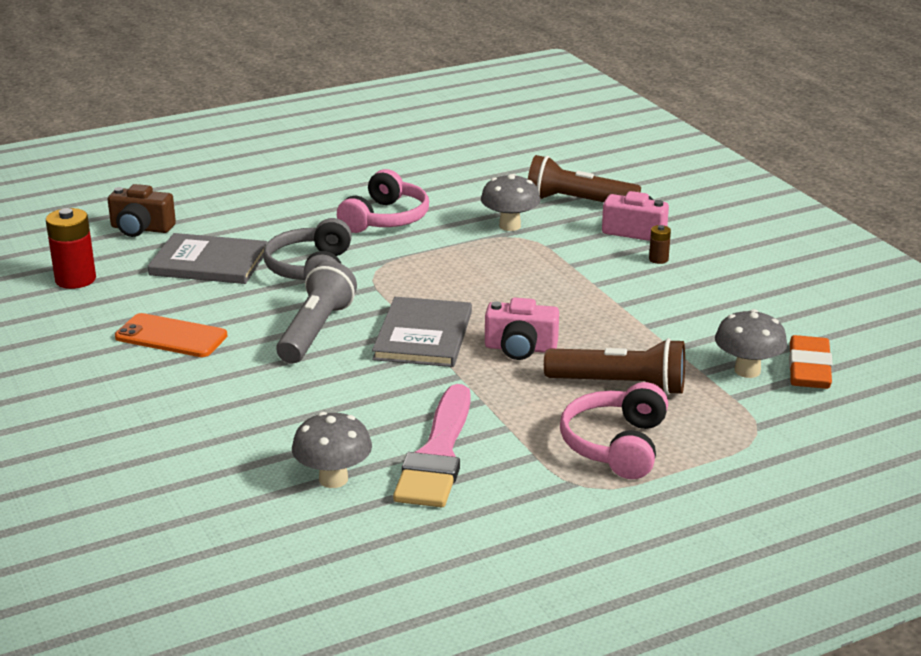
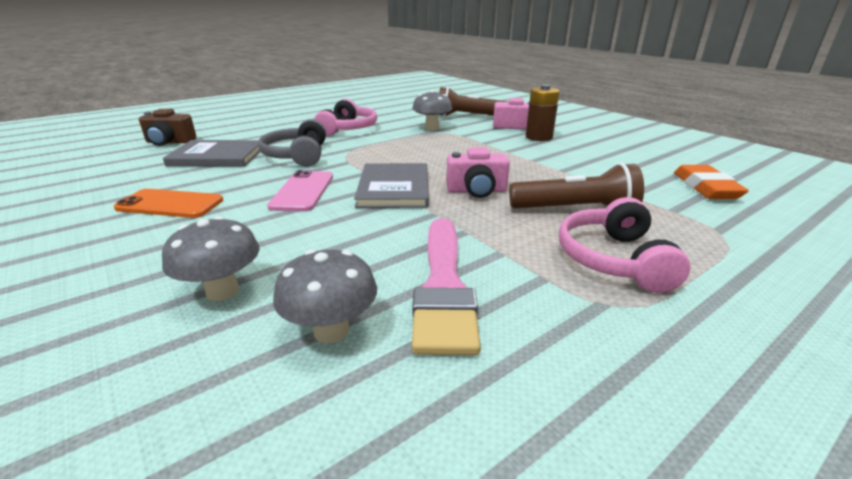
camera: 10 degrees left, 0 degrees up
red battery [46,208,96,289] -> none
grey flashlight [276,261,357,364] -> pink phone [267,170,333,212]
brown battery [649,225,671,264] -> brown battery [526,84,560,141], size x2.02
grey mushroom [715,309,787,378] -> grey mushroom moved to [162,216,260,301]

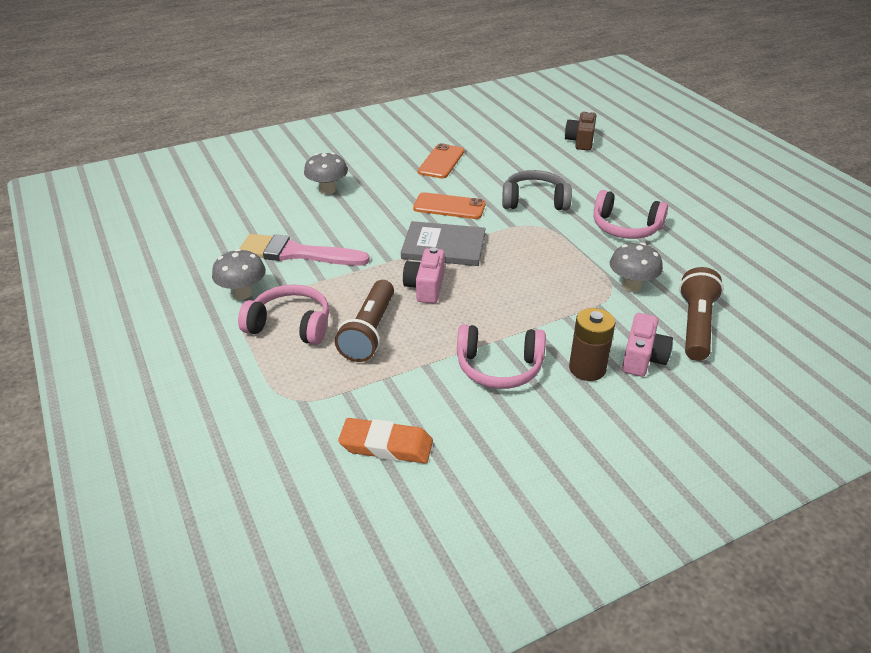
camera: 100 degrees right, 10 degrees up
grey book [163,140,261,167] -> none
pink phone [267,170,333,212] -> orange phone [413,192,486,219]
grey mushroom [273,249,377,344] -> grey mushroom moved to [212,249,266,300]
none -> pink headphones [457,324,546,389]

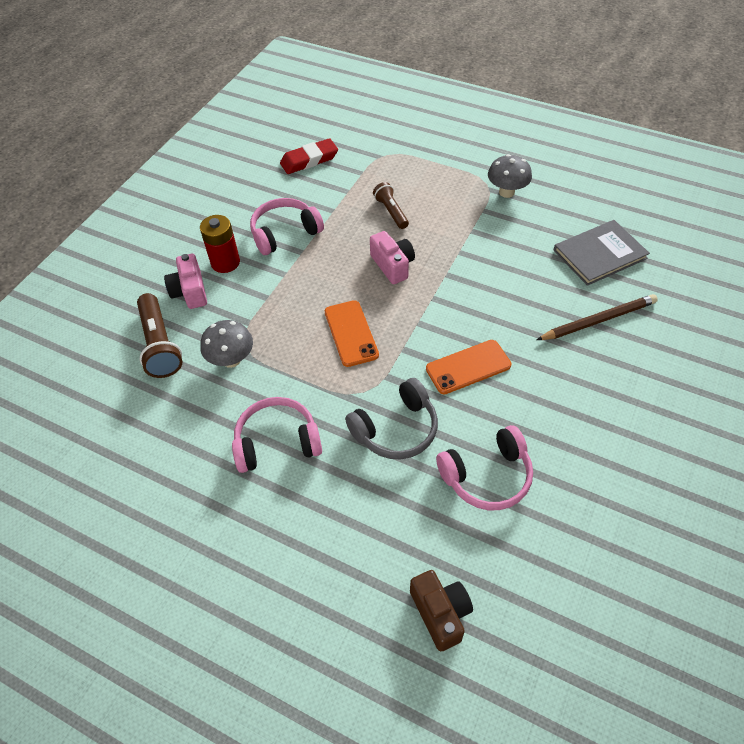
camera: 145 degrees right, 15 degrees up
pink headphones [238,284,329,345] -> pink headphones moved to [436,425,533,510]
pink brush [239,234,370,266] -> none
grey mushroom [304,152,348,194] -> brown pencil [537,294,658,340]
brown flashlight [335,280,394,362] -> brown flashlight [373,182,409,229], size x0.62
orange eraser [338,418,433,464] -> red eraser [280,138,338,174]
grey book [401,221,486,266] -> grey book moved to [554,220,650,286]
orange phone [418,143,465,179] -> orange phone moved to [325,300,379,367]
brown battery [569,308,616,381] -> red battery [200,215,240,273]

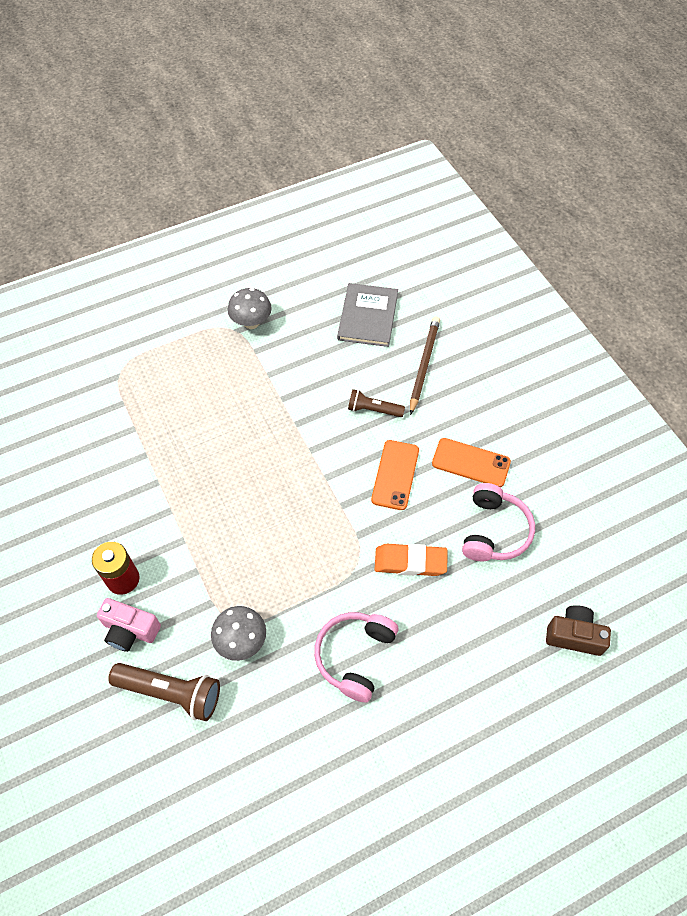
camera: 55 degrees left, 5 degrees up
pink headphones [250,198,324,255] -> none
red eraser [280,138,338,174] -> none
orange phone [325,300,379,367] -> orange phone moved to [432,438,511,487]
grey headphones [345,378,438,459] -> orange eraser [375,544,448,576]
pink camera [370,231,415,284] -> none
brown flashlight [373,182,409,229] -> brown flashlight moved to [348,389,405,417]

